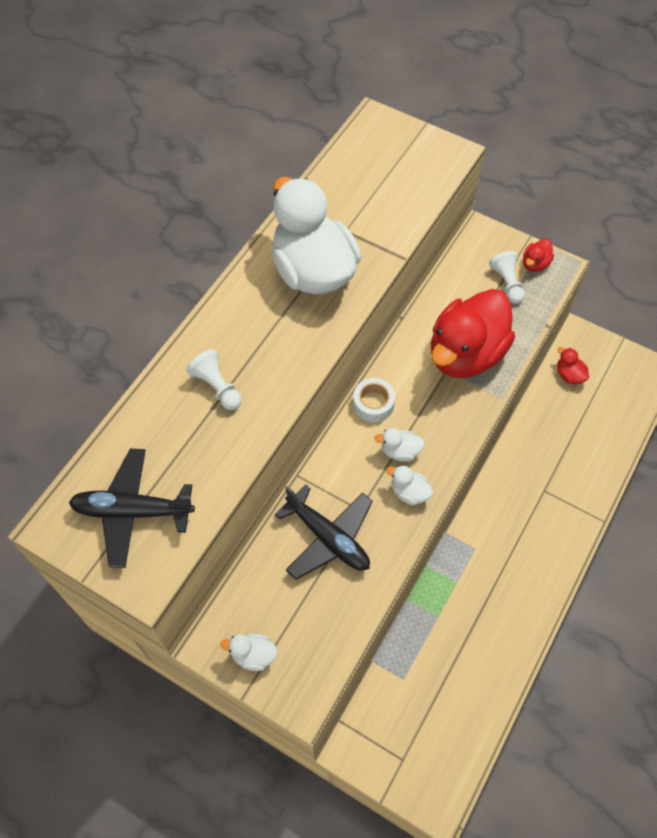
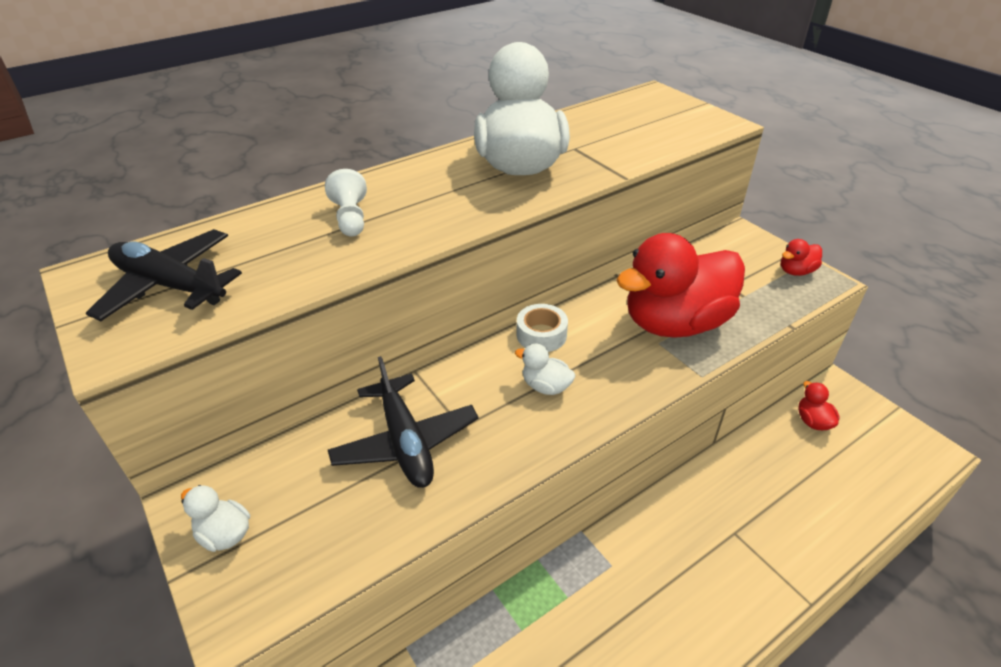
camera: 25 degrees right, 20 degrees down
white duck [386,465,433,505] -> none
white pawn [489,251,525,304] -> none

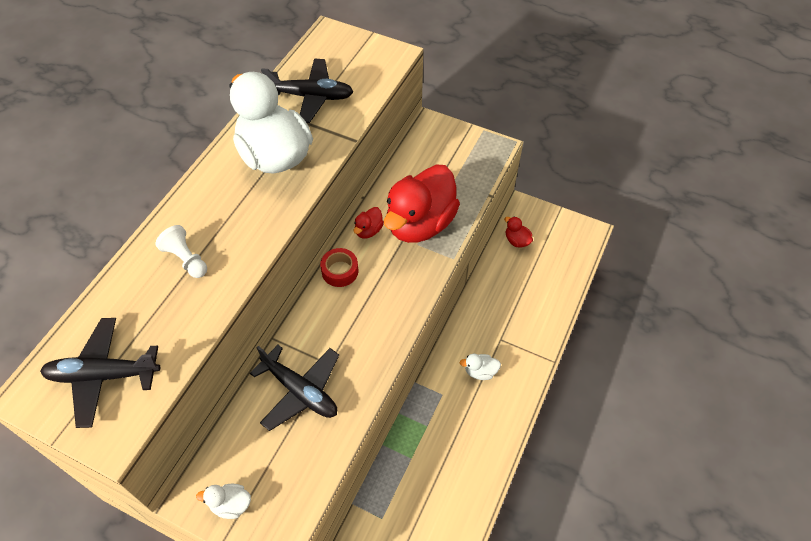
camera: 30 degrees left, 15 degrees up
white duck [515,344,575,395] -> white duck moved to [460,354,501,380]
white tape [517,304,568,352] -> red tape [320,248,358,287]
red duck [781,239,822,276] -> red duck moved to [354,207,384,239]
none -> black plane [261,58,353,123]

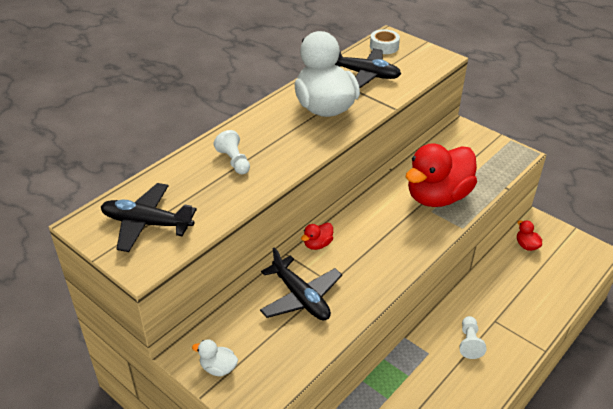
camera: 15 degrees right, 15 degrees down
red tape [320,248,358,287] -> none
red duck [354,207,384,239] -> red duck moved to [301,223,333,250]
white duck [460,354,501,380] -> white pawn [459,316,487,359]
none -> white tape [370,29,400,54]

